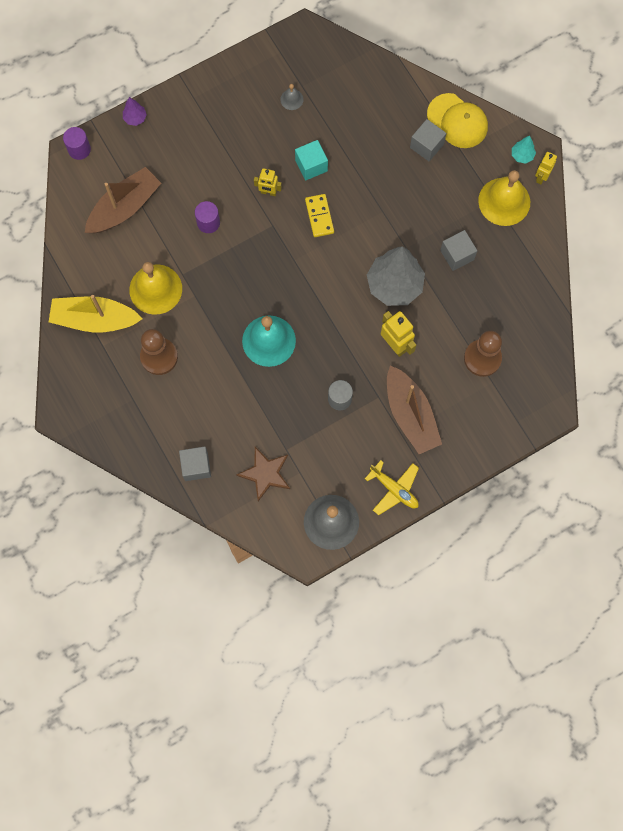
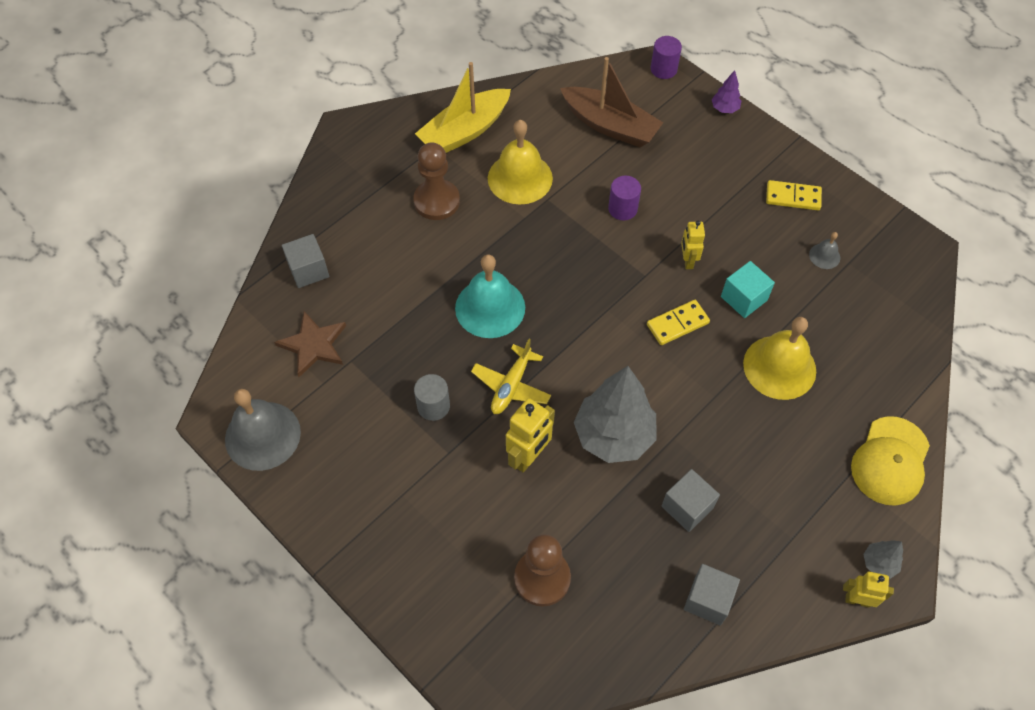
camera: 75 degrees right, 15 degrees down
yellow boat [49,295,142,333] -> yellow boat turned 120 degrees counterclockwise [415,62,511,153]
yellow plane [365,460,419,515] -> yellow plane moved to [471,339,551,414]
brown boat [387,366,442,454] -> none
grey cube [410,119,446,161] -> grey cube moved to [684,564,740,626]
yellow bell [478,170,530,226] -> yellow bell moved to [743,317,816,400]
turquoise tree [512,136,536,164] -> grey tree [863,540,903,579]
none -> yellow domino [766,180,822,210]

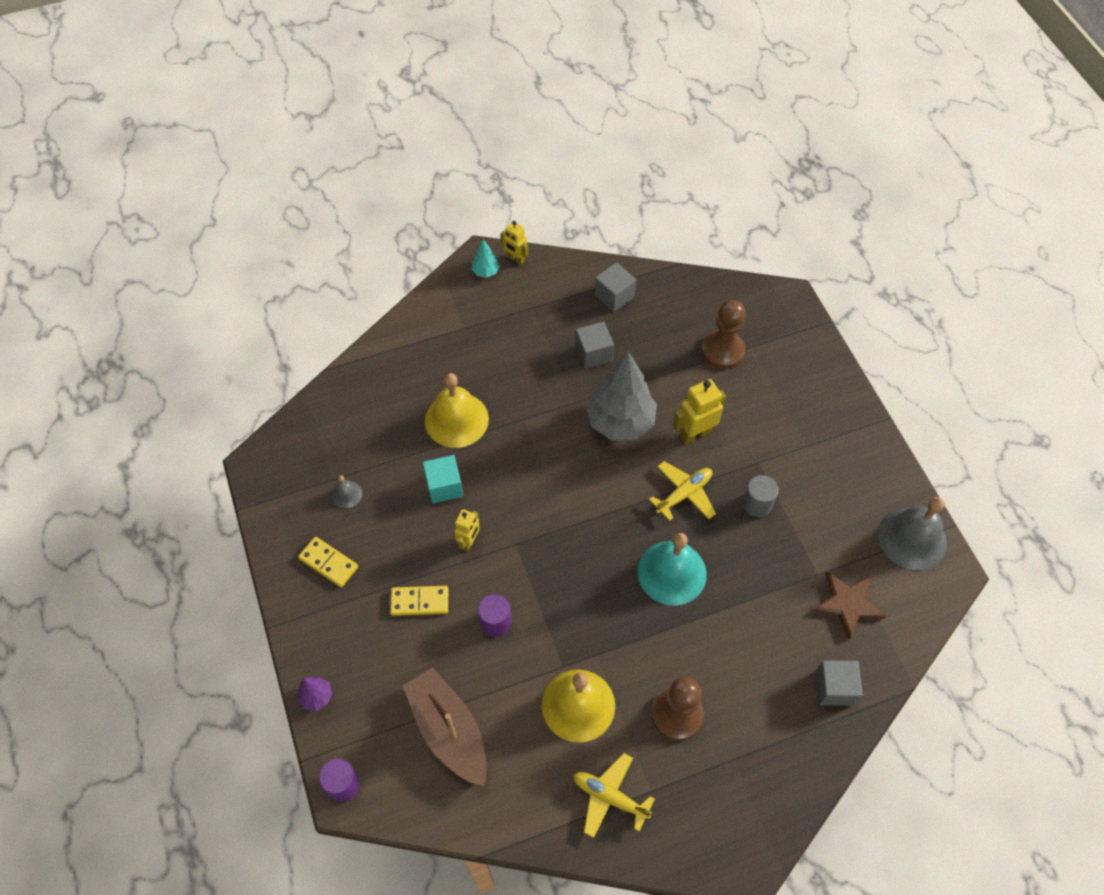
camera: 155 degrees left, 0 degrees up
yellow boat [415,62,511,153] -> yellow plane [573,753,655,838]
yellow domino [647,300,710,345] -> yellow domino moved to [390,586,448,616]
yellow cap [851,416,930,506] -> none
grey tree [863,540,903,579] -> turquoise tree [472,239,500,278]

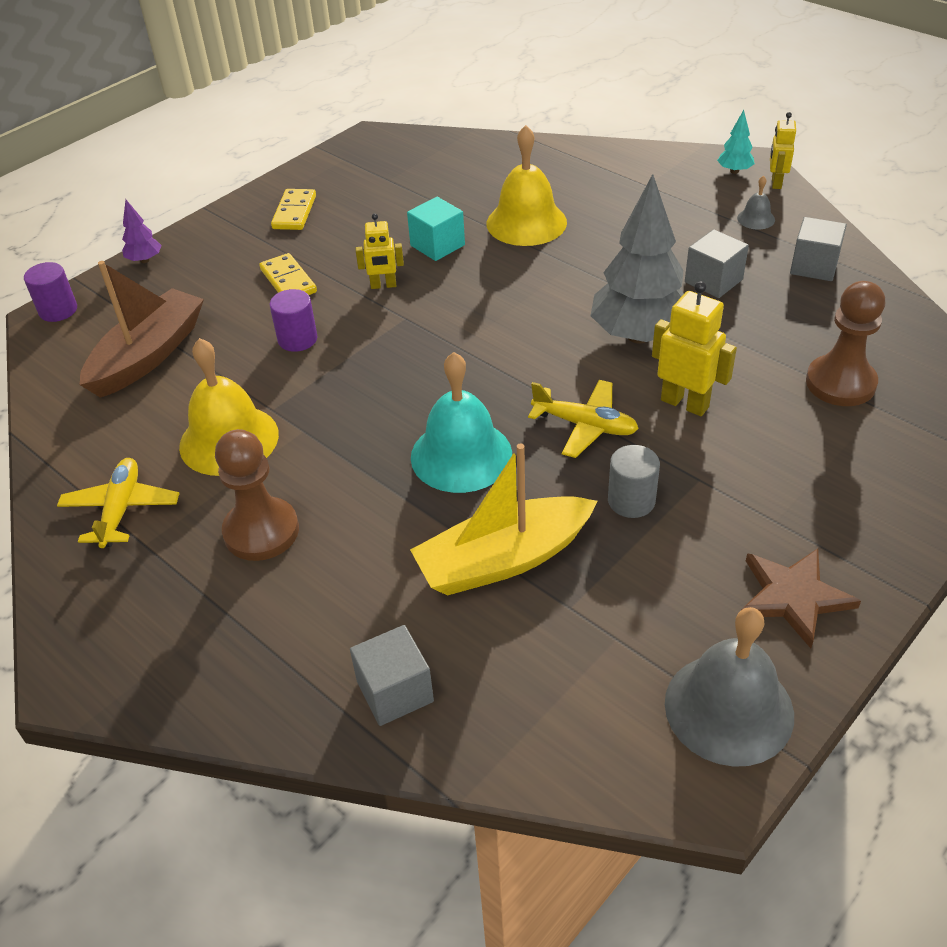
camera: 65 degrees right, 15 degrees down
grey bell [332,475,362,508] -> grey bell moved to [737,176,775,229]
brown star [813,571,886,639] -> brown star moved to [741,549,861,648]
none -> yellow boat [410,443,597,596]

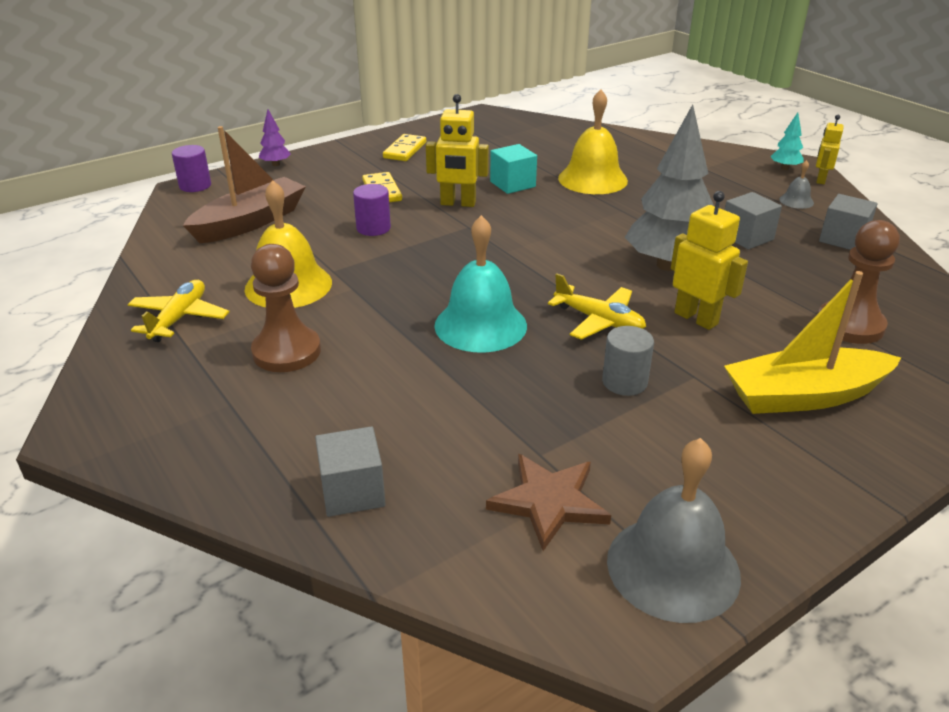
camera: 10 degrees right, 10 degrees down
yellow robot [356,214,404,289] -> yellow robot [426,94,489,207], size x1.56
yellow boat [410,443,597,596] -> yellow boat moved to [724,271,901,414]
brown star [741,549,861,648] -> brown star moved to [486,454,611,551]

